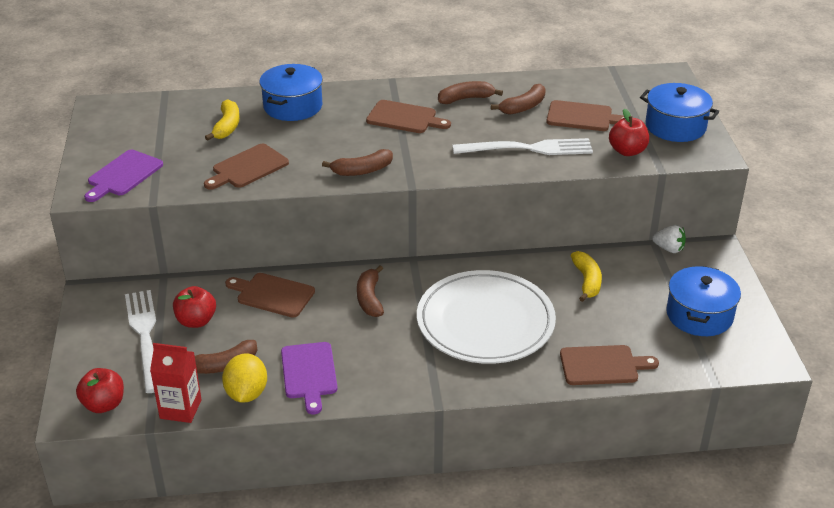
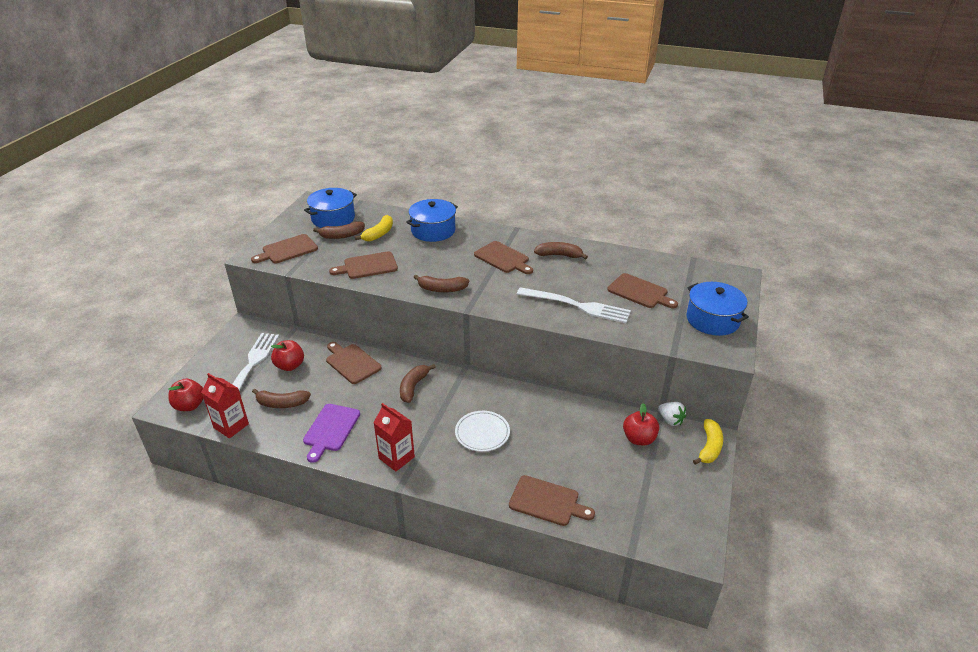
camera: 25 degrees right, 0 degrees up
purple cutting board [84,150,163,202] -> brown cutting board [251,234,318,263]
yellow lemon [222,353,267,403] -> none
white plate [417,270,556,364] -> white plate [455,411,510,452], size x0.49
brown banana [491,84,546,115] -> brown banana moved to [313,221,365,239]
yellow banana [571,251,602,302] -> yellow banana moved to [693,419,723,465]
red apple [609,108,649,156] -> red apple moved to [623,403,659,446]
blue pot [666,266,741,336] -> blue pot moved to [304,188,357,228]
none -> red carton [373,403,415,471]

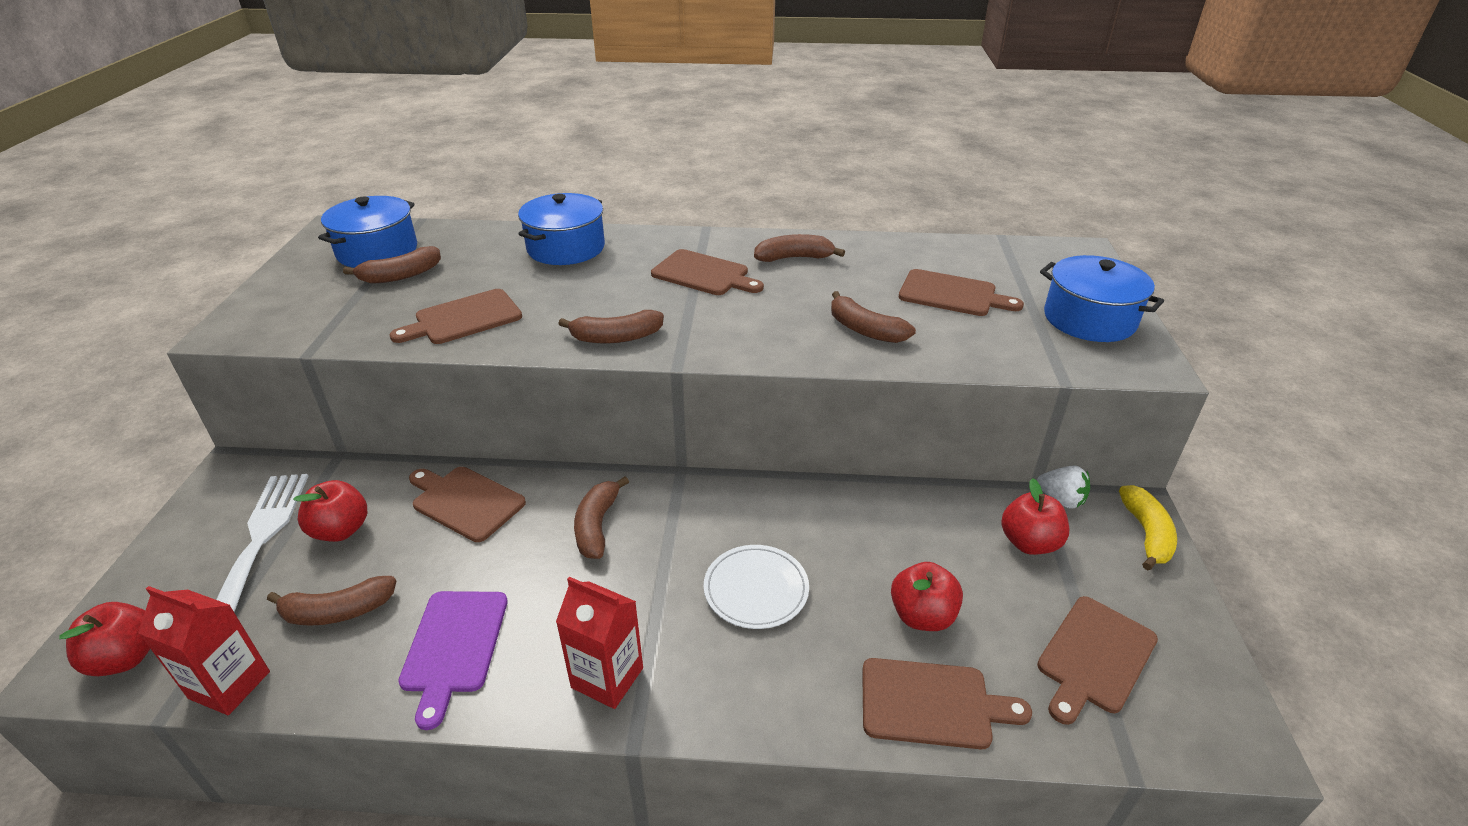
camera: 15 degrees left, 0 degrees up
brown cutting board [251,234,318,263] -> brown cutting board moved to [1037,596,1158,725]
yellow banana [355,215,393,242] -> none
white fork [517,287,631,323] -> brown banana [831,291,916,343]
none -> red apple [891,562,963,631]

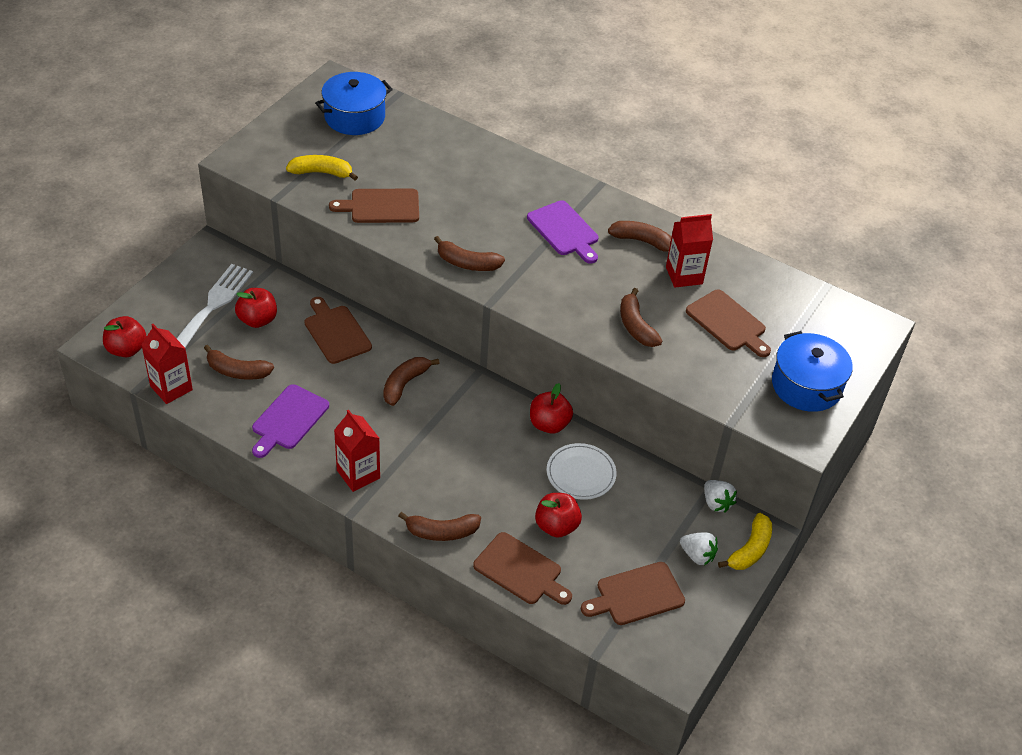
camera: 25 degrees right, 10 degrees up
brown banana [343,246,441,284] -> brown banana moved to [398,512,481,541]
blue pot [518,193,605,265] -> none
brown cutting board [651,249,764,295] -> purple cutting board [527,200,598,264]
white plate [704,545,809,629] -> white plate moved to [547,443,617,500]
red apple [1001,478,1069,555] -> red apple moved to [530,383,573,434]
none -> yellow banana [286,155,358,181]
none -> red carton [666,214,713,288]
none -> white strawberry [680,532,718,565]

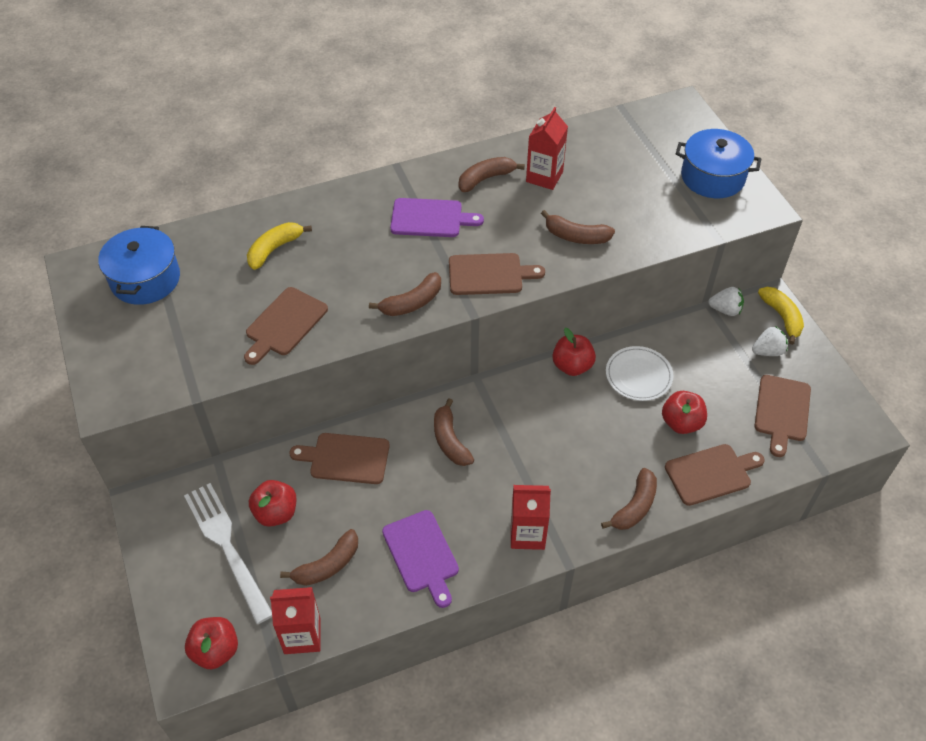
camera: 50 degrees left, 5 degrees up
yellow banana [286,155,358,181] -> yellow banana moved to [247,222,312,270]
brown cutting board [686,290,771,357] -> brown cutting board moved to [449,253,545,295]

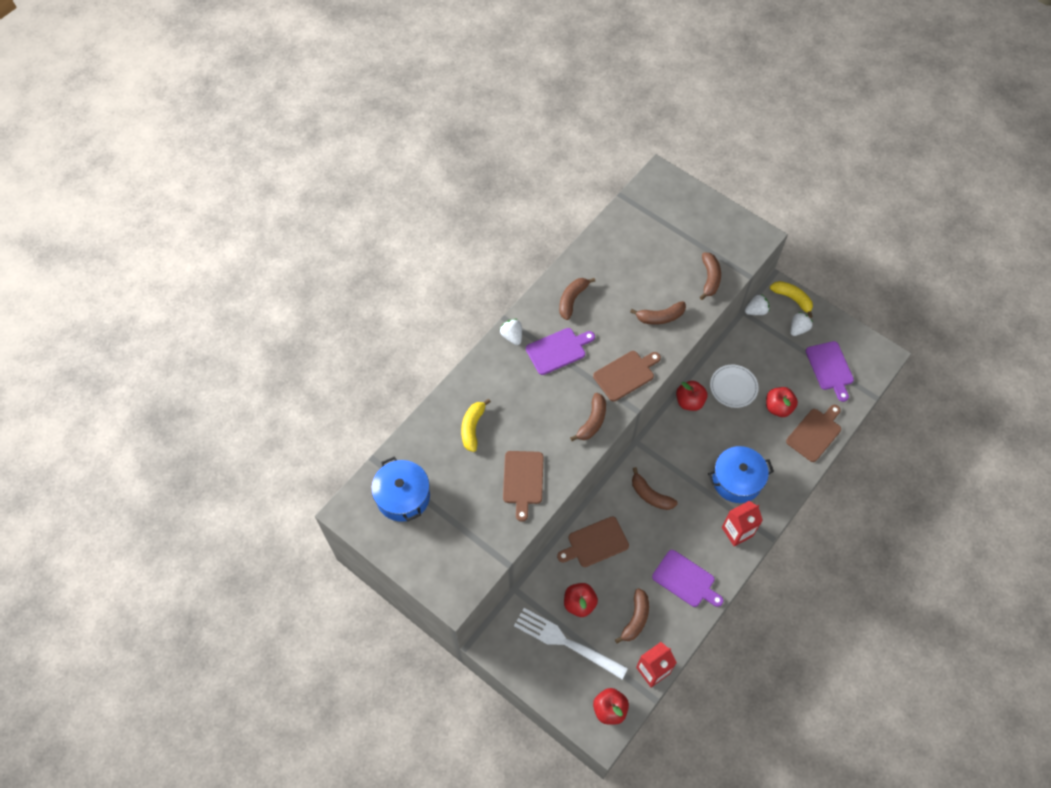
camera: 30 degrees left, 10 degrees up
red carton [526,107,568,190] -> none
brown banana [601,468,657,530] -> brown banana moved to [700,252,721,300]
blue pot [676,129,761,198] -> blue pot moved to [708,446,774,503]
brown cutting board [754,375,811,457] -> purple cutting board [806,341,854,402]
none -> white strawberry [500,319,522,345]

